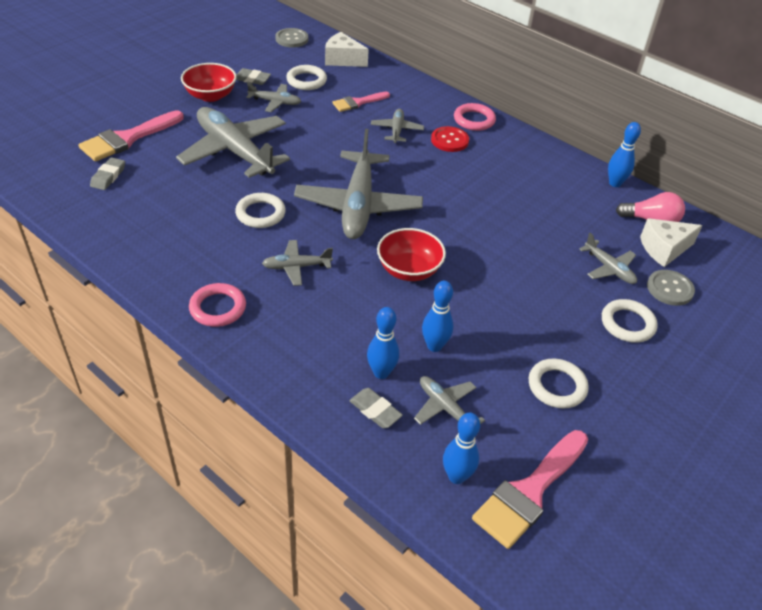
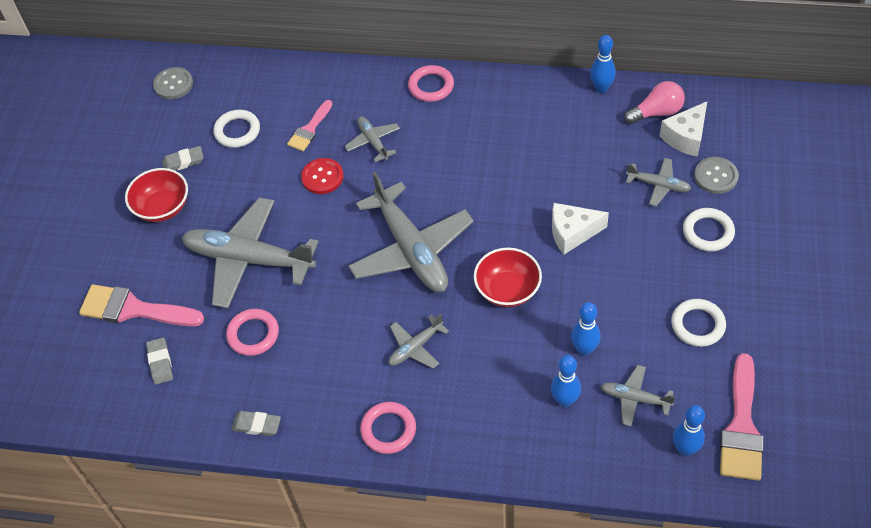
camera: 25 degrees left, 10 degrees up
pink brush [79,110,184,162] -> pink brush turned 90 degrees clockwise [79,284,204,326]
white ring [235,193,286,228] -> none
grey plane [246,82,301,112] -> none
white cheese [325,32,369,67] -> white cheese moved to [552,203,609,254]
grey eraser [349,388,403,428] -> grey eraser moved to [231,411,281,436]
red button [431,126,469,152] -> red button moved to [301,158,343,194]
none -> pink ring [226,309,279,356]

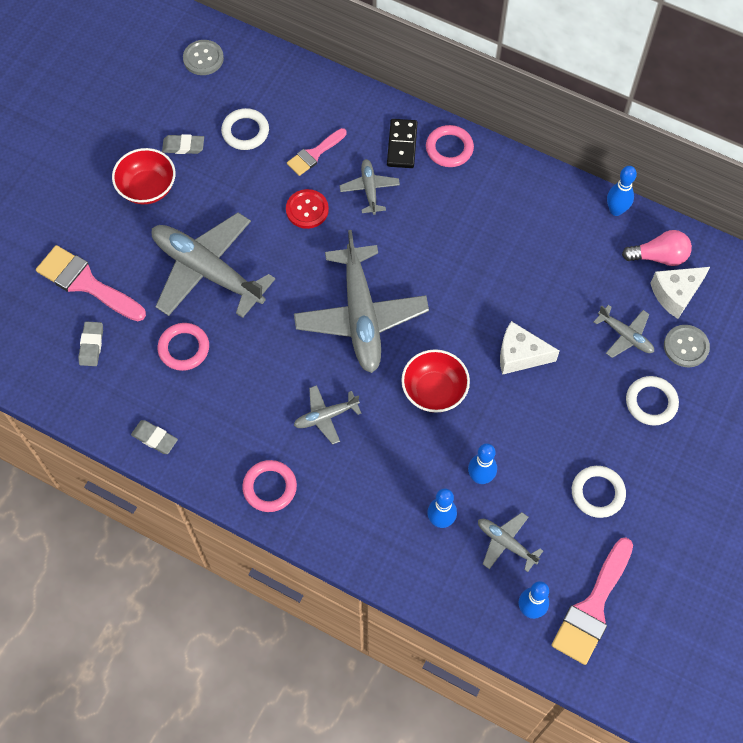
camera: 15 degrees right, 10 degrees up
none -> black domino [387,119,418,168]

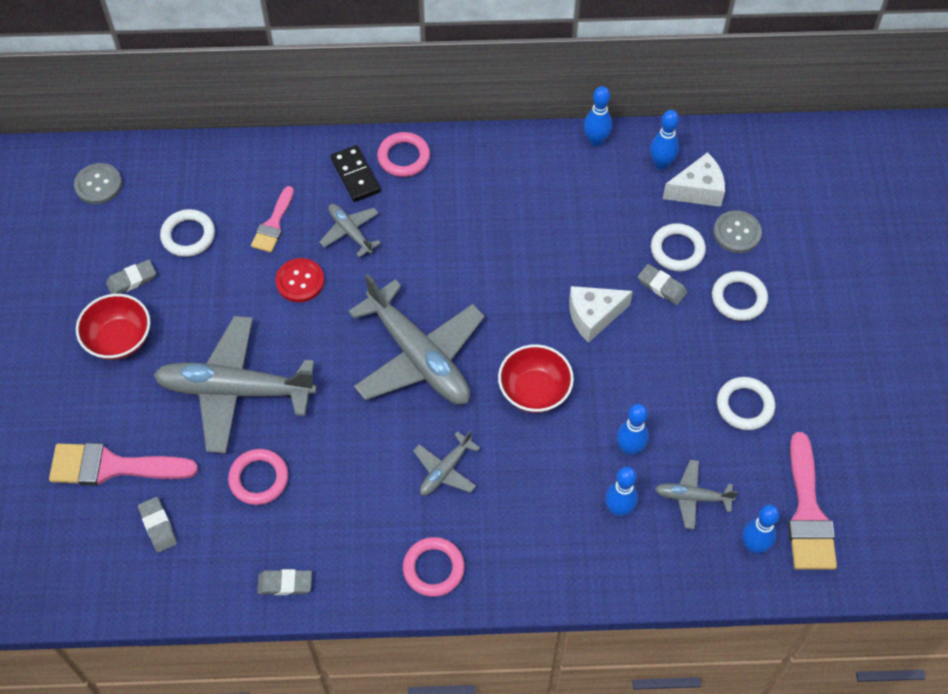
camera: 30 degrees left, 5 degrees down
grey plane [594,305,654,358] -> white ring [651,223,706,271]
pink light bulb [622,230,692,266] -> blue bowling pin [650,110,679,170]
white cheese [650,267,710,319] -> white cheese turned 135 degrees counterclockwise [663,152,725,207]
none -> grey eraser [638,264,687,305]

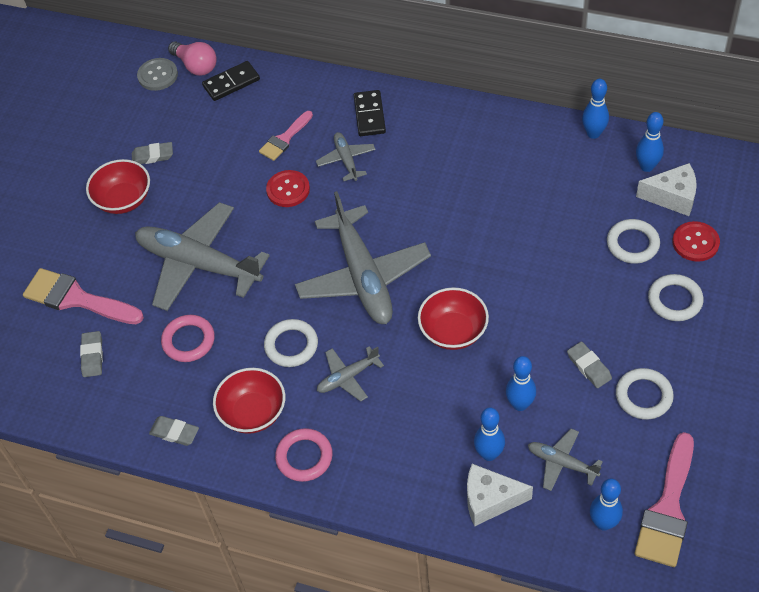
camera: 25 degrees right, 5 degrees down
white ring [160,209,215,257] -> white ring moved to [264,319,318,367]
pink ring [377,132,430,177] -> none
white cheese [569,286,633,343] -> white cheese moved to [467,464,533,526]
grey eraser [638,264,687,305] -> grey eraser moved to [567,341,612,388]
grey button [713,210,762,253] -> red button [673,221,720,262]
none -> pink light bulb [168,42,217,76]
none -> black domino [202,61,260,101]
none -> red bowl [213,368,285,434]

